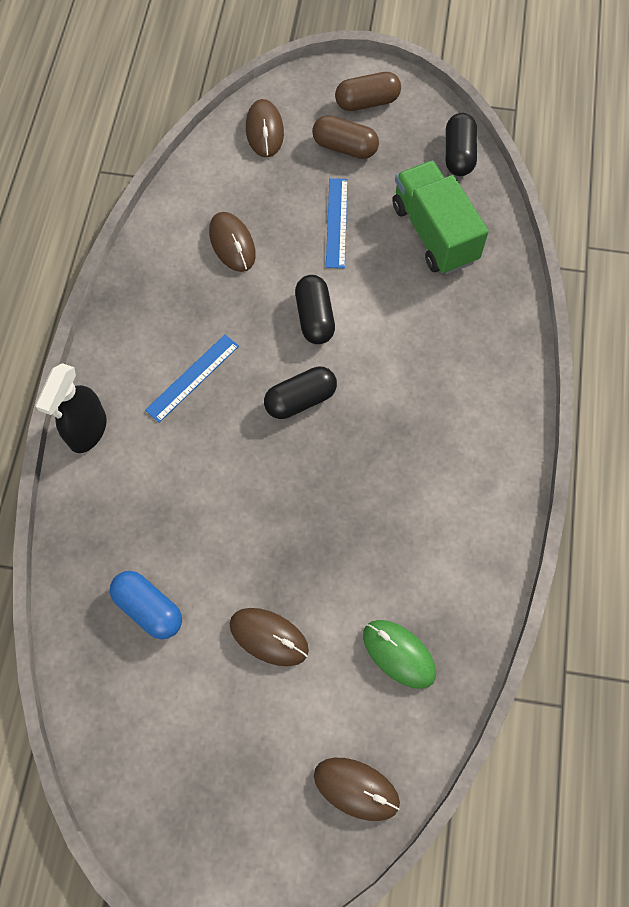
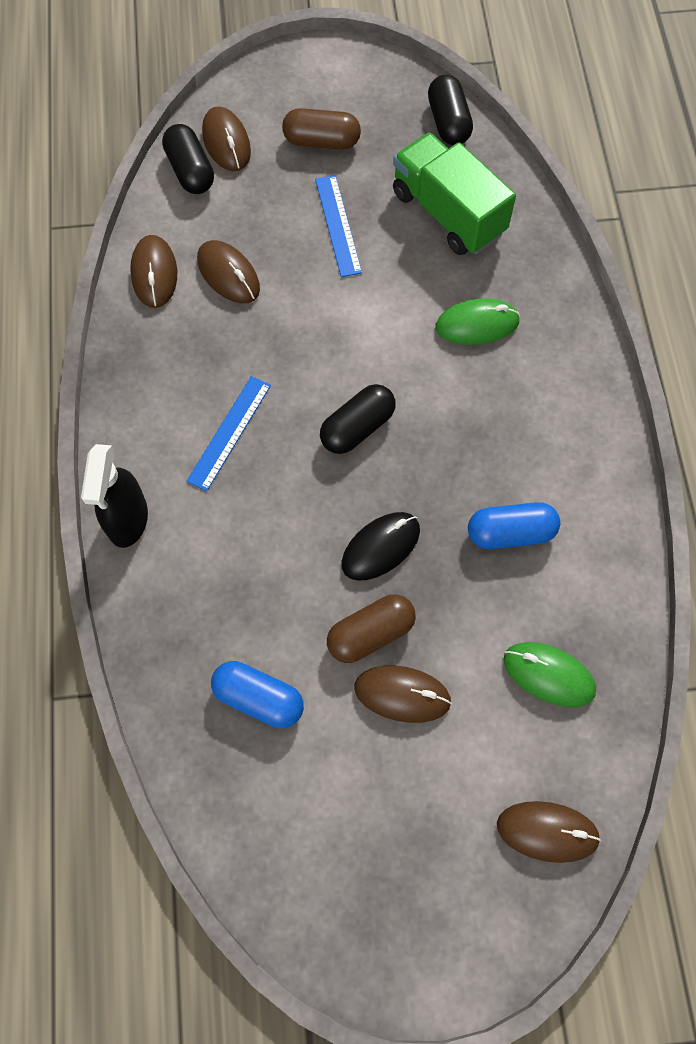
camera: 15 degrees left, 0 degrees up
black capsule [295,275,335,344] -> black capsule moved to [162,124,214,194]
brown capsule [335,72,401,111] -> brown capsule moved to [327,594,416,663]
none -> brown mouse [130,235,177,308]
none -> black mouse [341,512,420,581]
none -> green mouse [435,298,520,345]
none -> blue capsule [468,502,560,549]

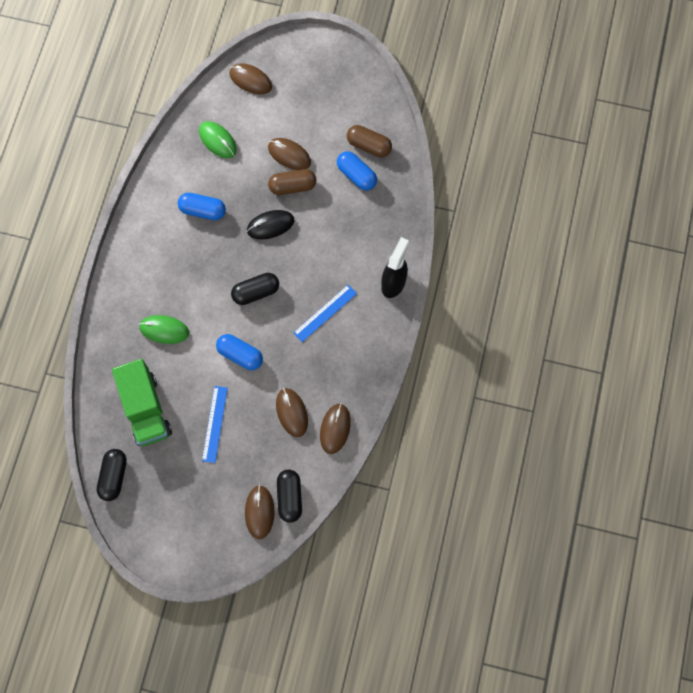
camera: 160 degrees left, 5 degrees up
brown capsule [282,108,361,150] -> brown capsule moved to [347,125,392,157]
none -> blue capsule [216,334,263,370]

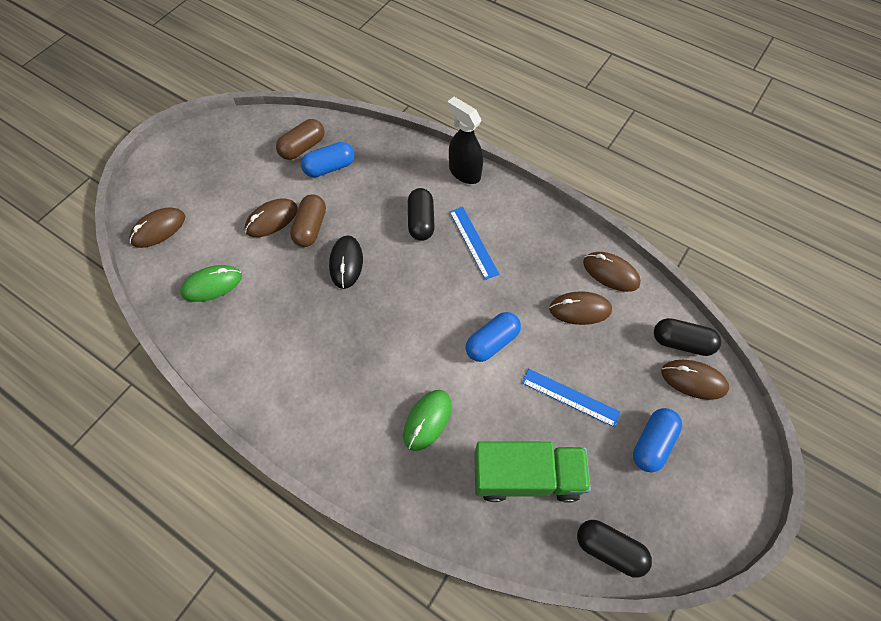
camera: 70 degrees left, 10 degrees down
blue capsule [178,193,226,220] -> blue capsule moved to [633,408,682,473]
black capsule [231,273,279,305] -> black capsule moved to [408,188,435,241]

